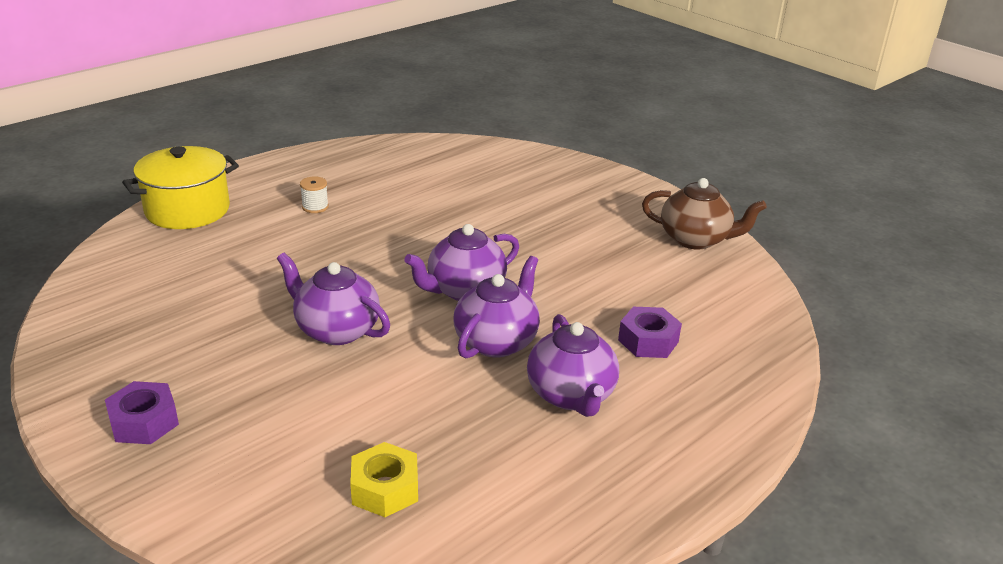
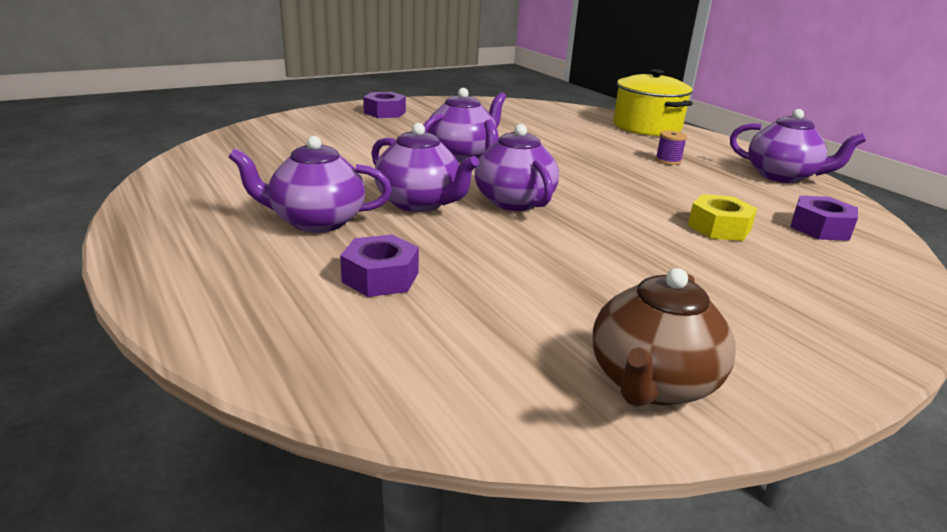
camera: 100 degrees right, 5 degrees down
white spool [300,176,329,213] -> purple spool [655,130,687,165]
yellow nut [350,442,418,517] -> yellow nut moved to [688,194,757,241]
none -> purple teapot [730,109,866,183]
none -> purple nut [791,196,858,241]

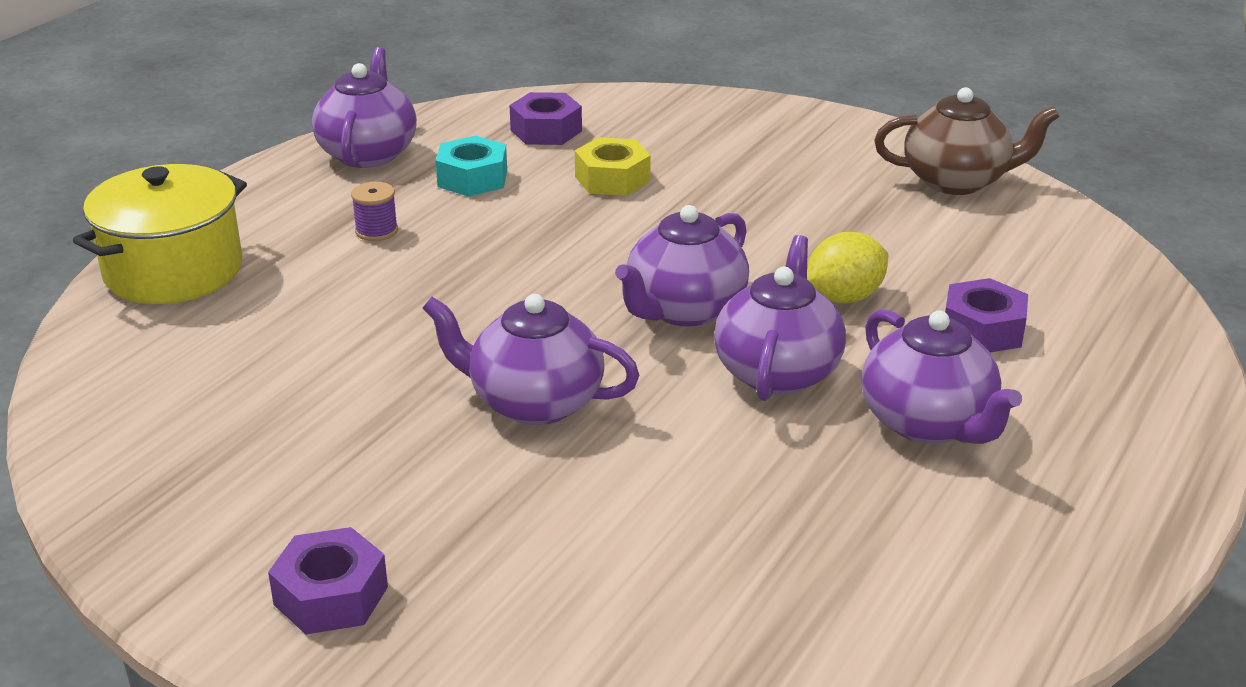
camera: 115 degrees left, 5 degrees up
none -> turquoise nut [436,136,507,197]
none -> yellow lemon [807,232,888,303]

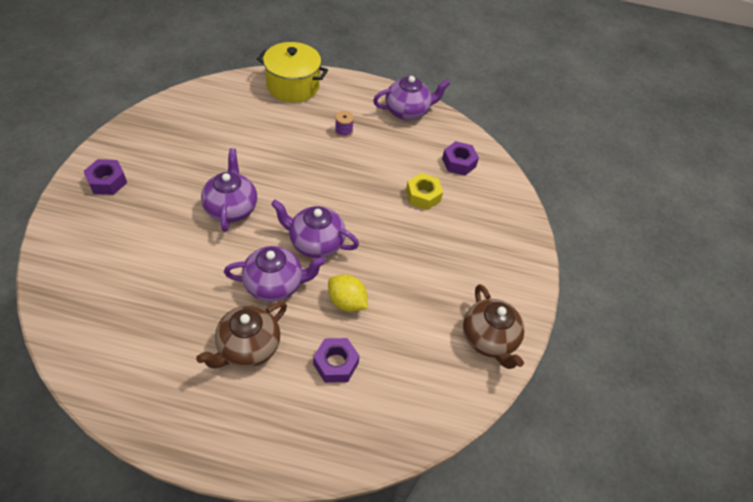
camera: 65 degrees right, 20 degrees up
turquoise nut [436,136,507,197] -> none
purple teapot [862,309,1022,444] -> brown teapot [196,301,287,368]

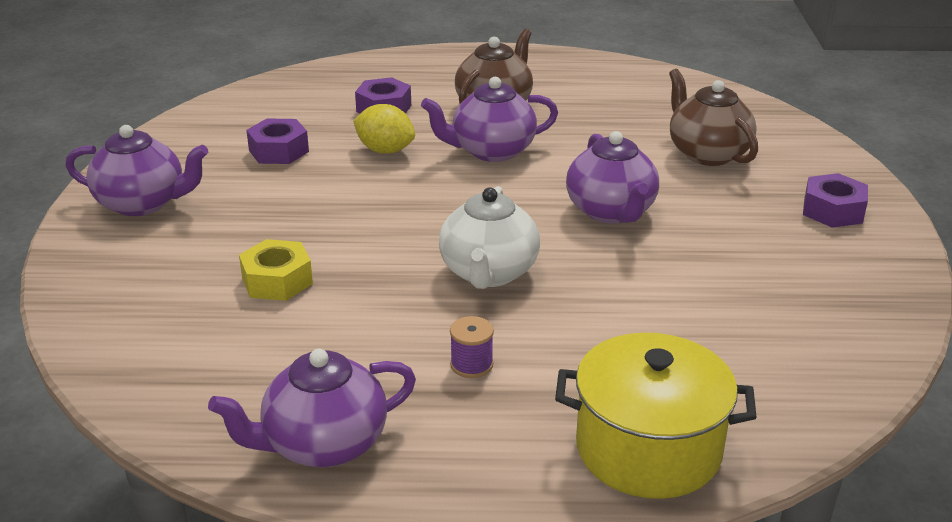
camera: 175 degrees right, 20 degrees down
purple teapot [271,199,359,258] -> purple teapot moved to [65,125,208,216]
purple nut [442,141,479,176] -> purple nut moved to [246,119,309,164]
brown teapot [463,284,525,369] -> brown teapot moved to [669,68,758,166]
none -> white teapot [439,186,540,289]

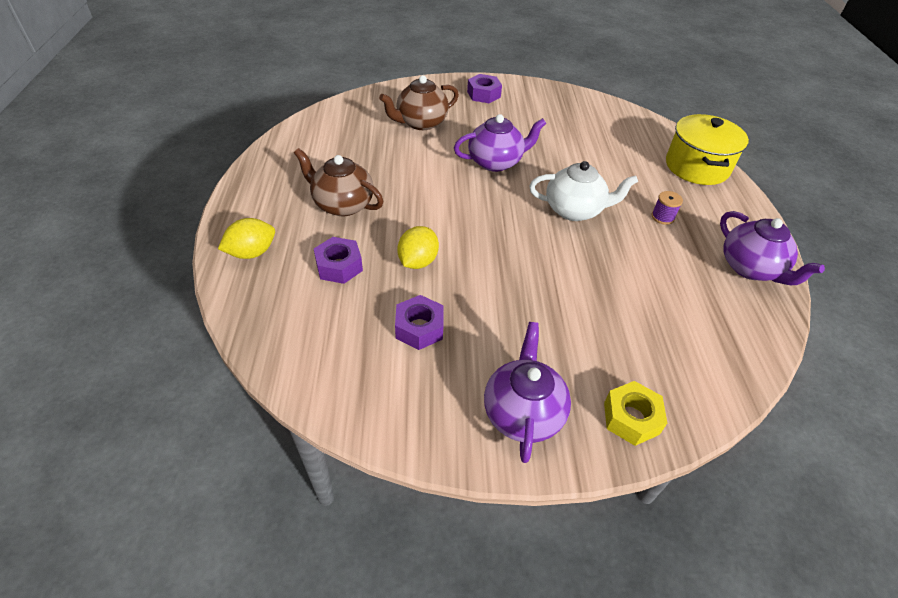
camera: 95 degrees left, 15 degrees up
yellow nut [239,239,313,301] -> yellow nut moved to [604,381,667,446]
purple teapot [421,77,558,162] -> none
none -> yellow lemon [218,218,275,259]

